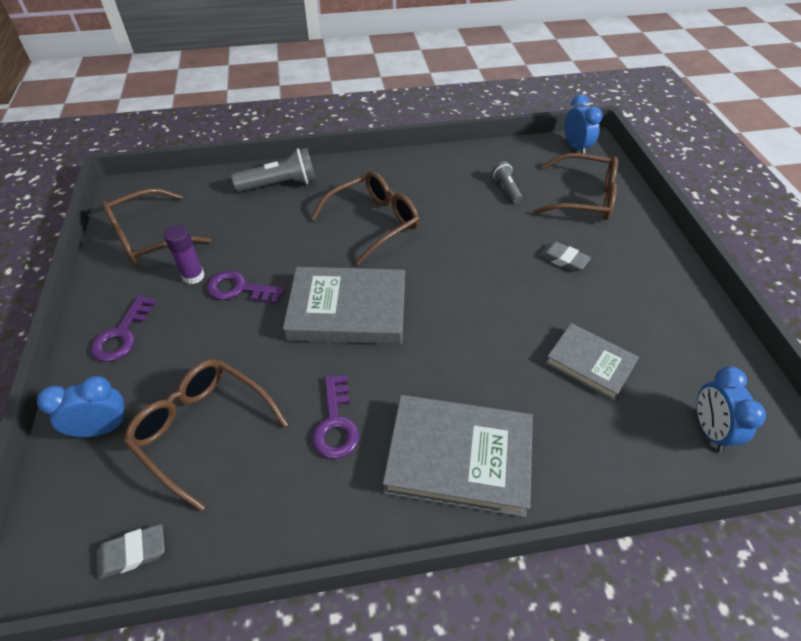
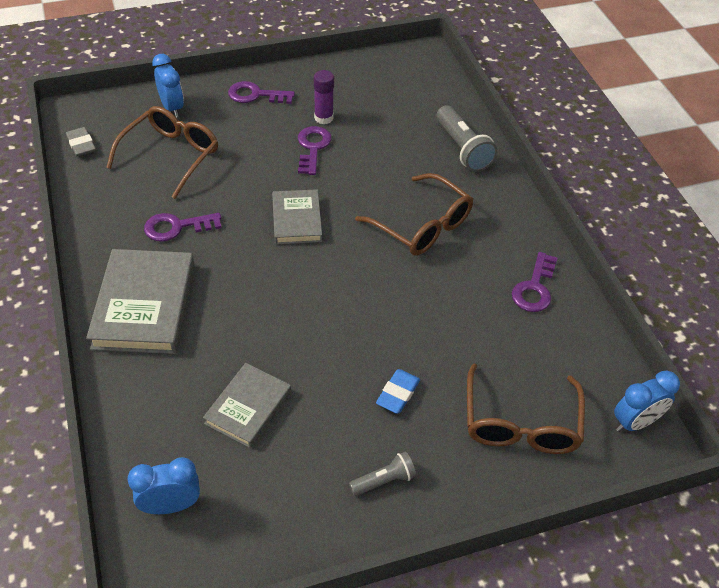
camera: 80 degrees right, 0 degrees up
brown glasses [101,188,212,265] -> none
grey book [283,267,405,344] -> grey book [272,189,322,245], size x0.61
grey flashlight [492,161,523,204] -> grey flashlight moved to [349,451,416,496]
grey eraser [539,241,591,272] -> blue eraser [376,369,420,414]
none -> purple key [512,252,557,312]

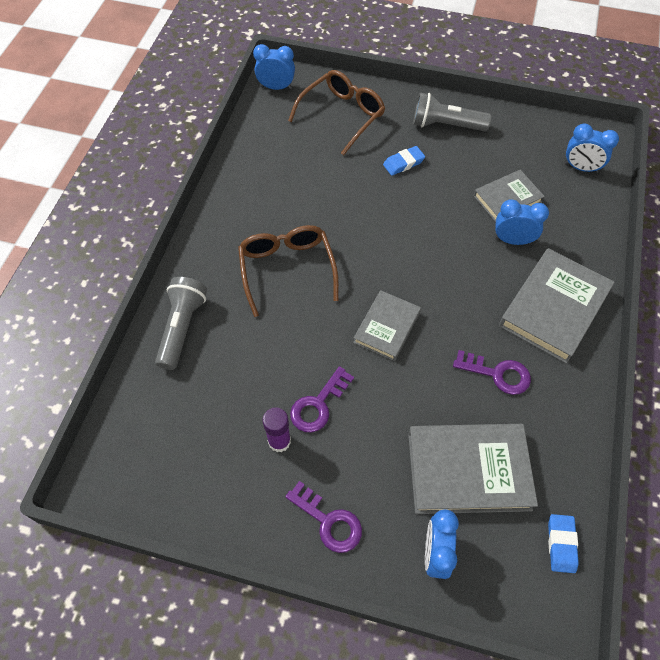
camera: 145 degrees left, 10 degrees up
grey eraser [66,127,96,156] -> blue eraser [548,514,579,573]
brown glasses [106,106,218,199] -> grey book [408,424,538,514]
grey flashlight [349,451,416,496] -> grey flashlight [413,92,492,131], size x1.74
purple key [512,252,557,312] -> none
none -> blue clock [495,199,549,245]

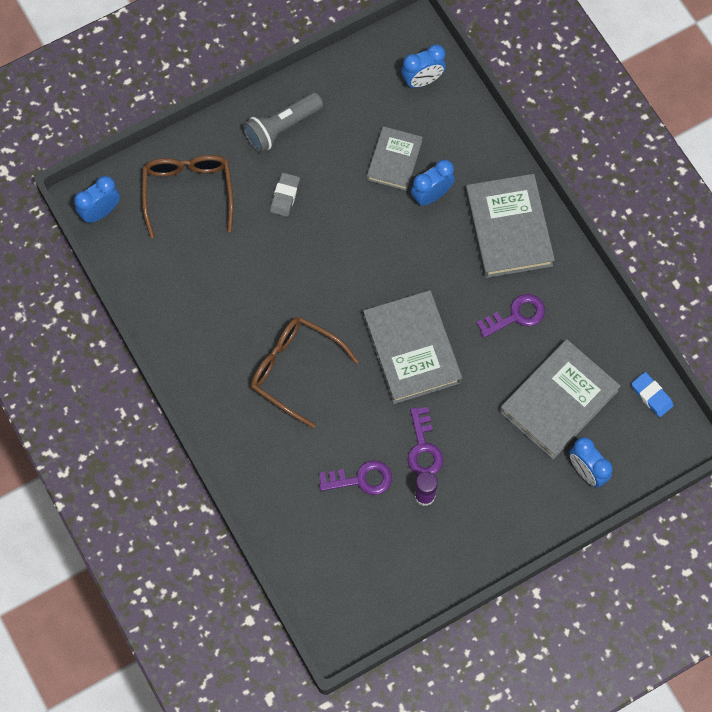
camera: 45 degrees left, 10 degrees up
grey flashlight [155,277,207,370] -> none
purple key [285,481,362,553] -> purple key moved to [319,460,392,495]
grey book [353,290,421,361] -> grey book [363,290,462,404], size x1.65
blue eraser [383,146,425,176] -> grey eraser [270,173,300,217]

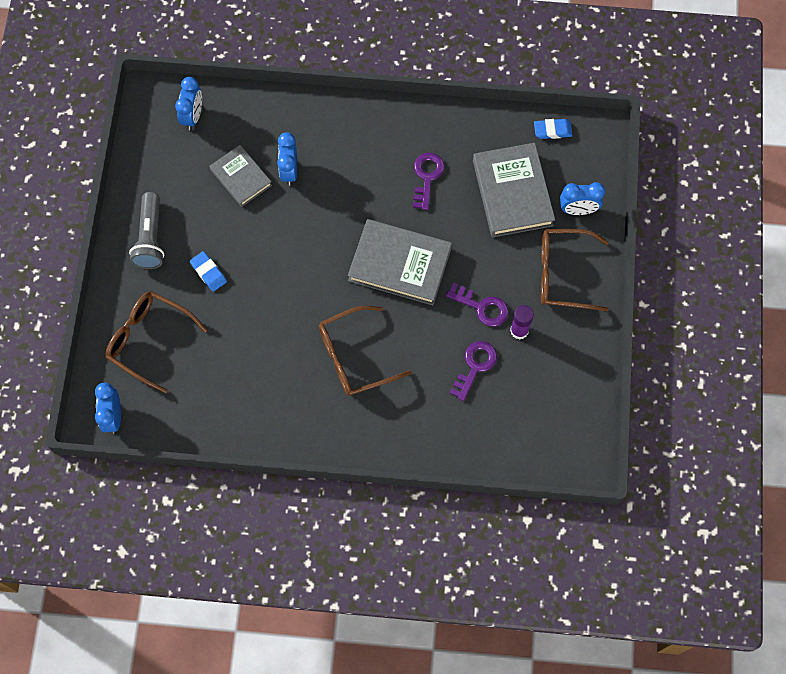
camera: 55 degrees left, 0 degrees up
grey eraser [270,173,300,217] -> blue eraser [190,251,227,292]
grey book [465,174,555,278] -> none
none -> brown glasses [541,229,609,311]

